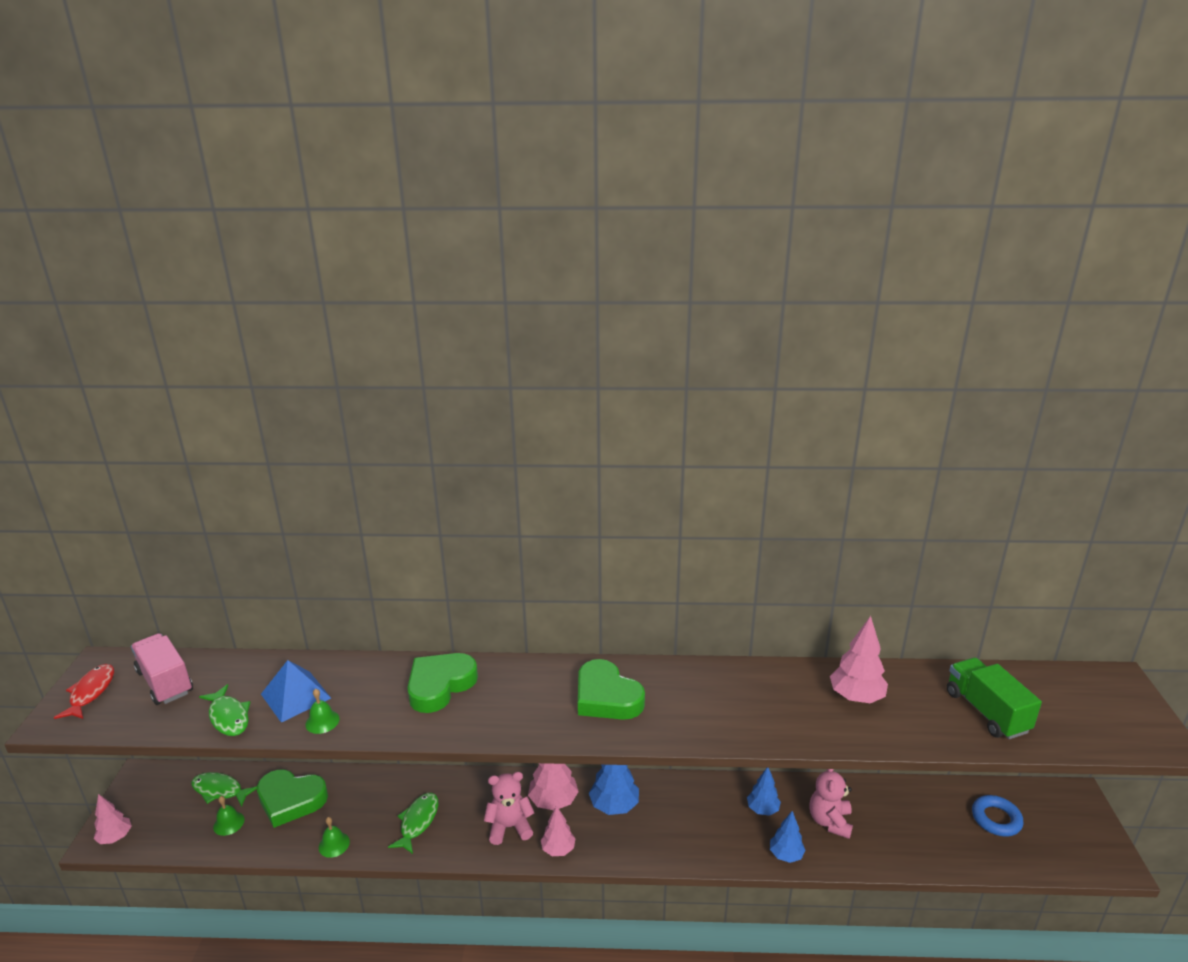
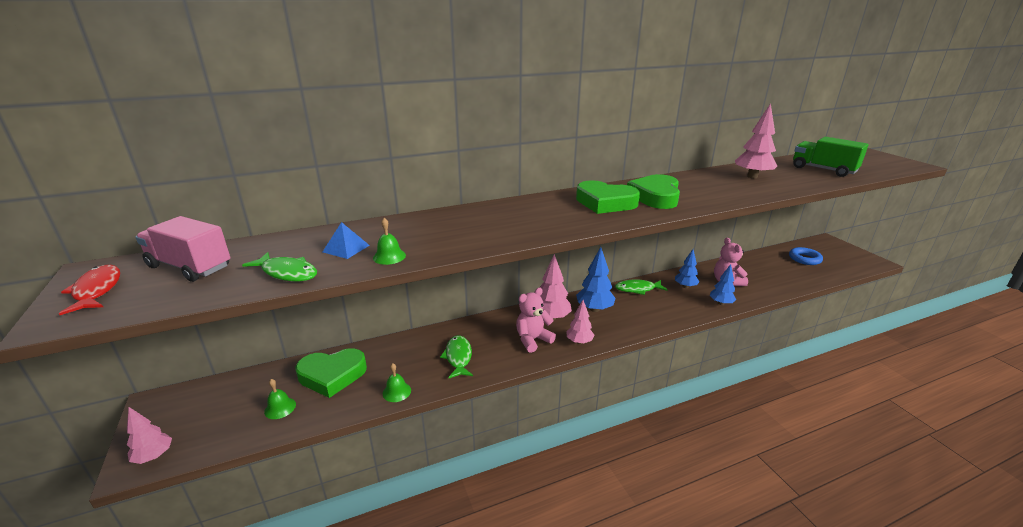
camera: 25 degrees left, 0 degrees up
green fish [191,772,257,807] -> green fish moved to [615,280,668,295]
blue pyramid [261,660,331,723] -> blue pyramid [323,222,370,259], size x0.63
green heart [407,653,478,713] -> green heart moved to [627,174,680,209]

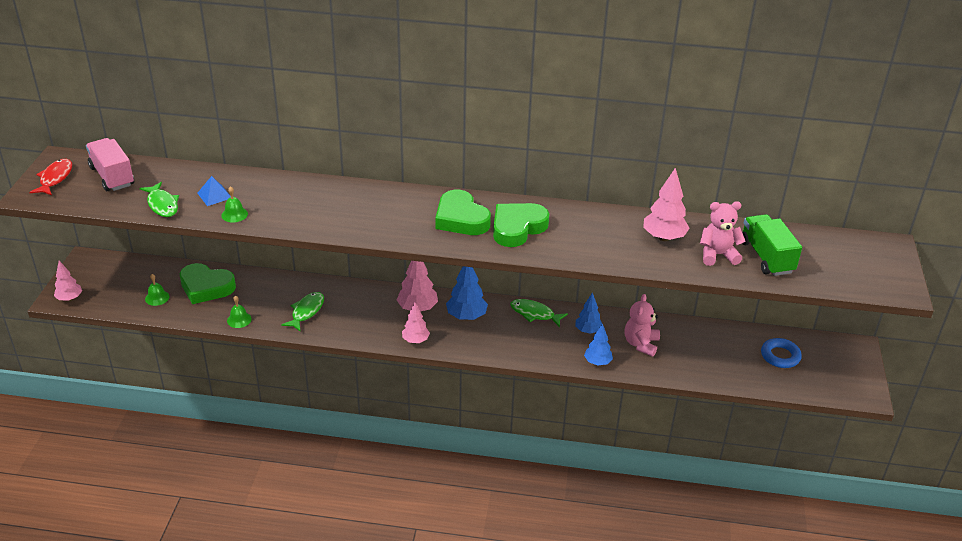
camera: 30 degrees right, 10 degrees up
pink teddy bear [516,288,556,353] -> pink teddy bear moved to [700,201,746,266]

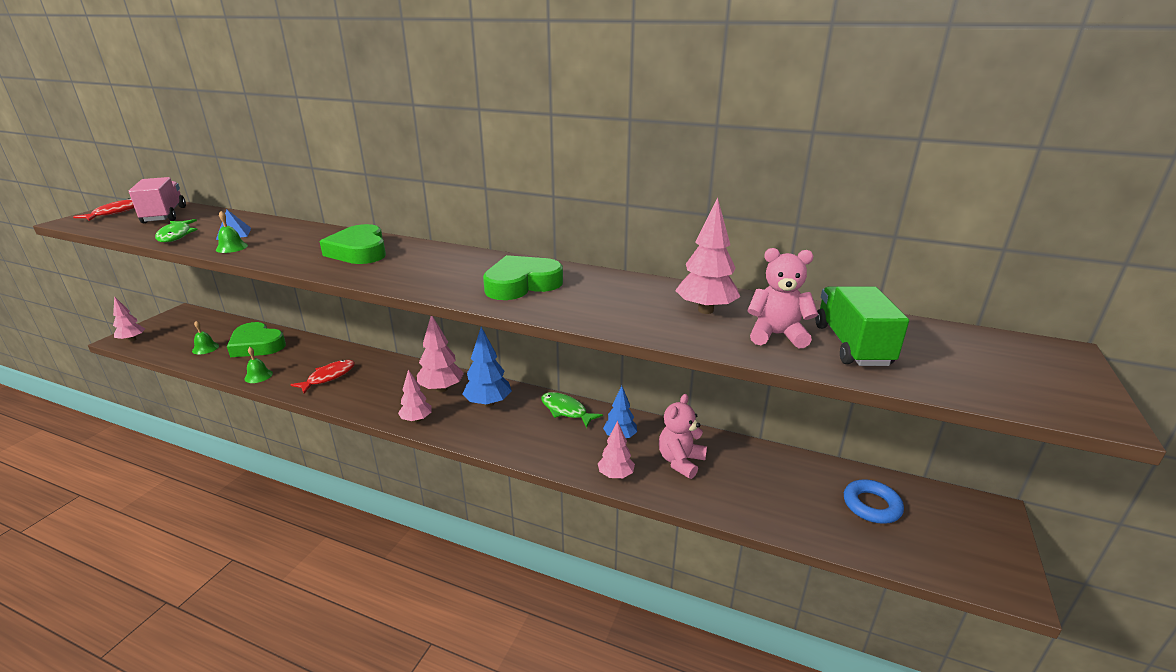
camera: 15 degrees right, 10 degrees down
green fish [281,292,324,332] -> red fish [290,360,355,393]
green heart [435,190,491,235] -> green heart moved to [320,224,386,264]
blue tree [584,324,613,366] -> pink tree [598,421,635,479]

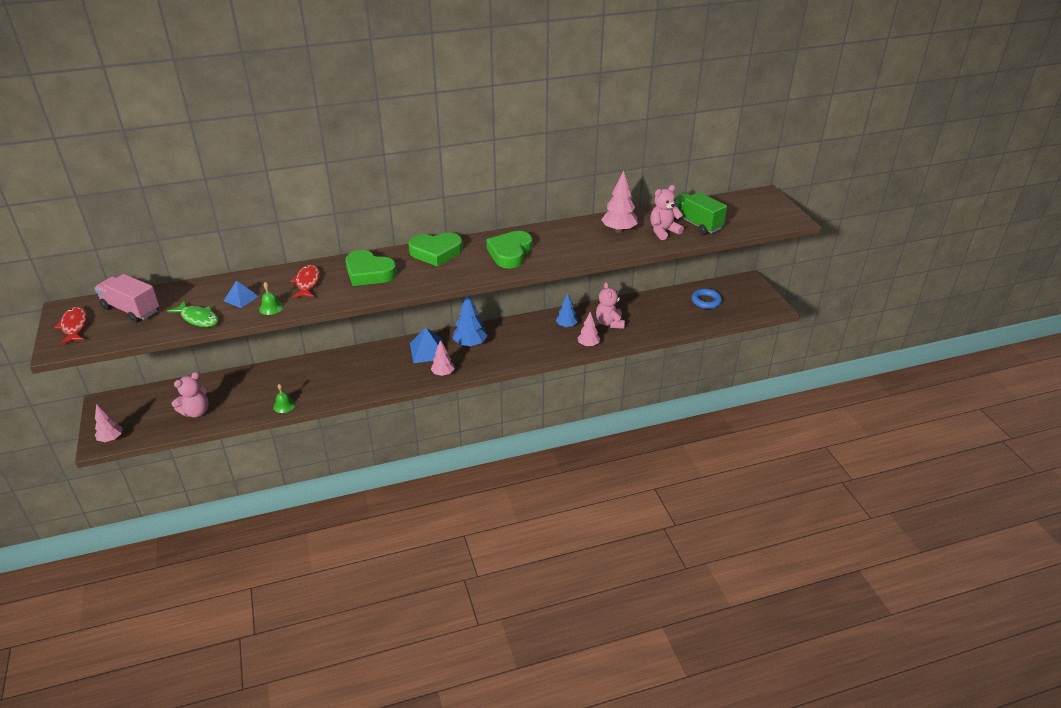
camera: 40 degrees left, 10 degrees up
green bell [192,321,219,354] -> pink teddy bear [172,372,209,418]
green heart [227,322,286,357] -> green heart moved to [408,233,463,267]
red fish [290,360,355,393] -> red fish moved to [290,265,320,298]
pink tree [417,316,464,392] -> blue pyramid [410,327,444,363]
green fish [541,392,603,428] -> none

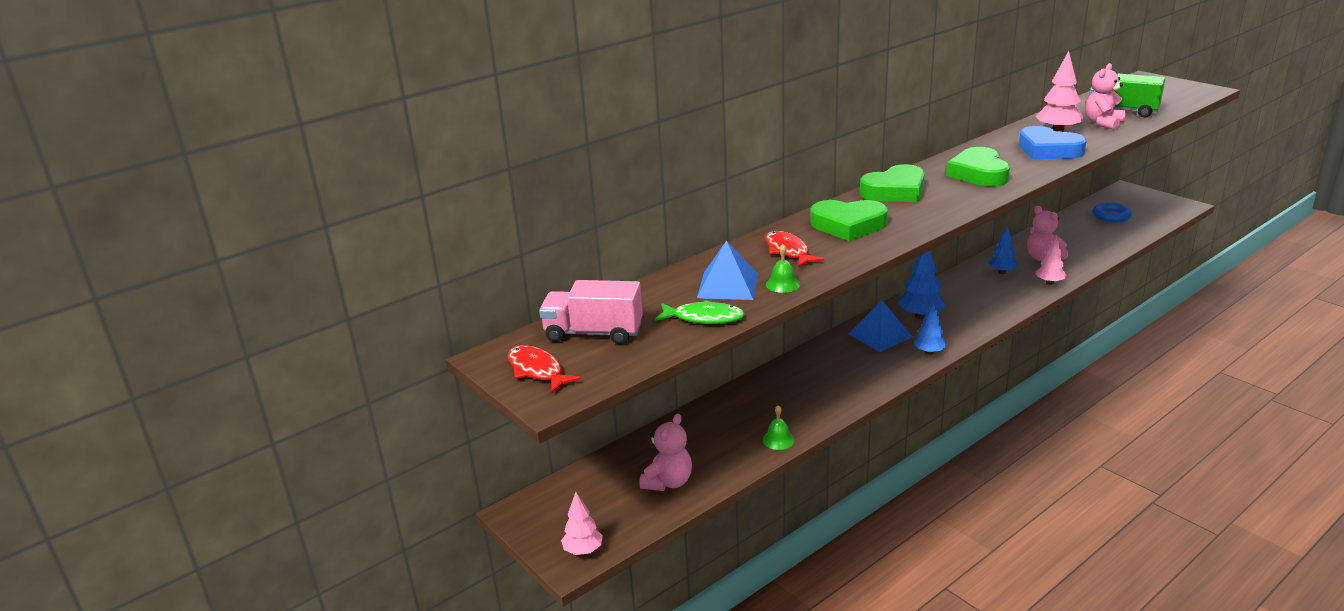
camera: 20 degrees left, 10 degrees down
blue pyramid [224,280,258,308] -> blue pyramid [697,240,758,300], size x1.57
pink tree [431,340,455,376] -> blue tree [913,301,947,355]
none -> blue heart [1019,126,1087,159]

